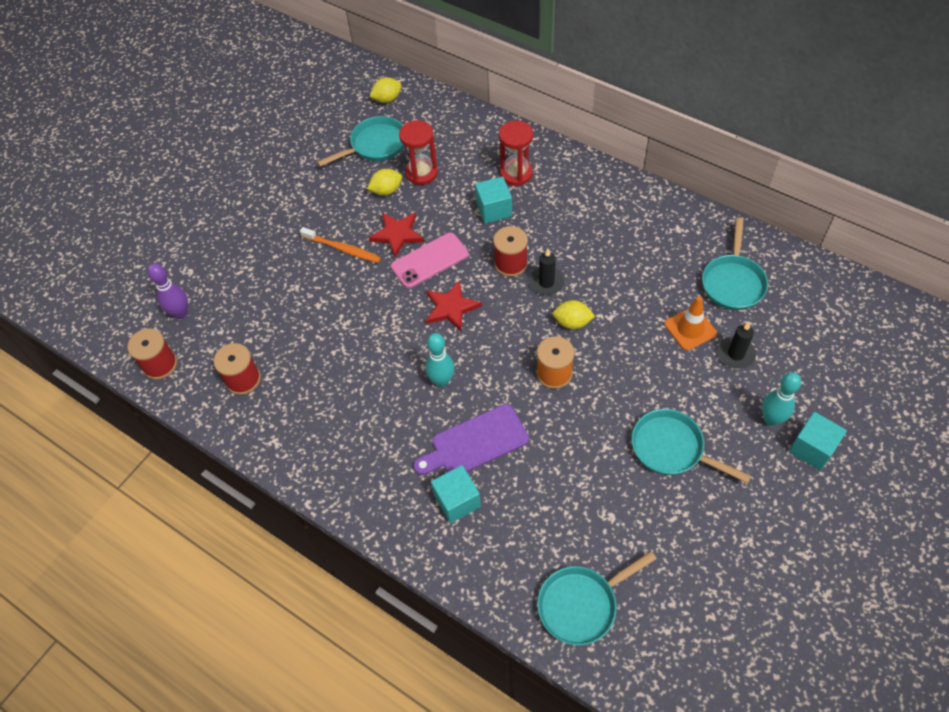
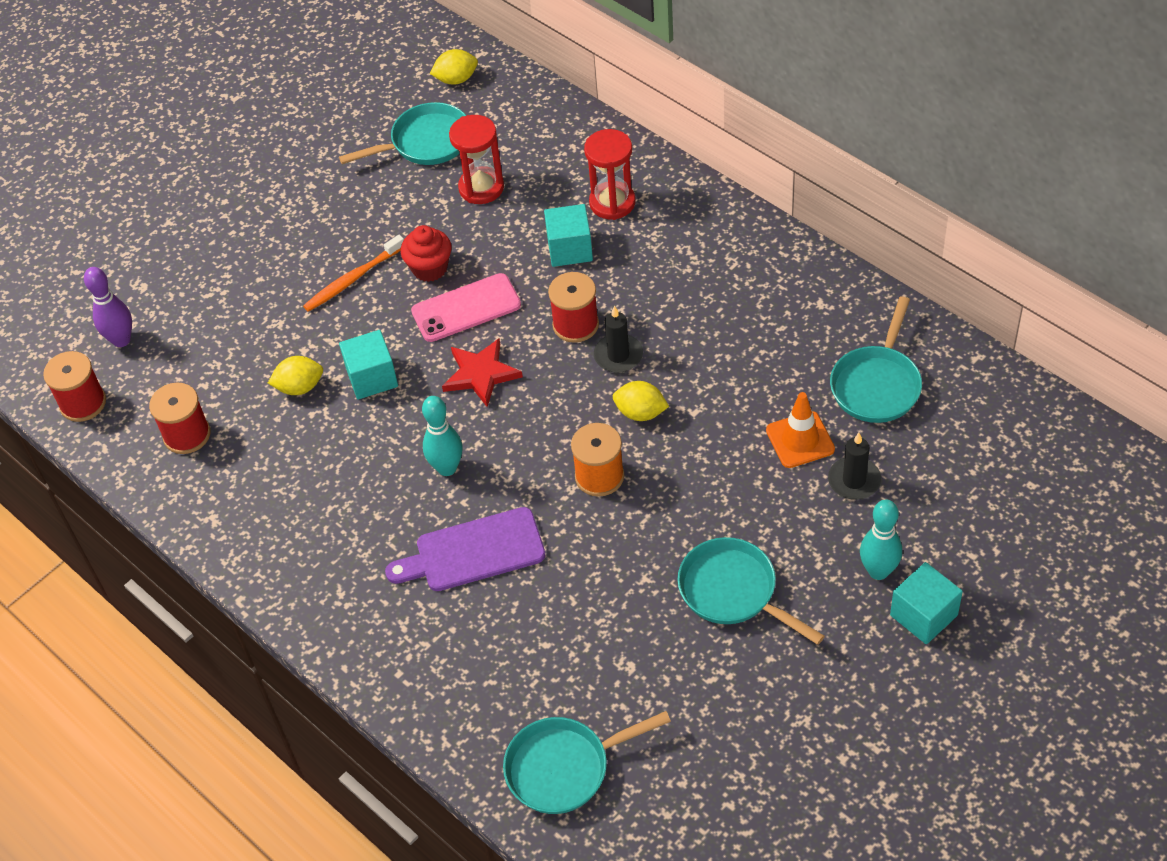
camera: 10 degrees right, 5 degrees down
orange toothbrush [300,227,381,263] -> orange toothbrush turned 105 degrees clockwise [303,235,404,312]
yellow lemon [367,169,402,196] -> yellow lemon moved to [268,356,323,395]
red star [369,213,424,257] -> red cupcake [401,225,452,282]
turquoise cube [431,465,481,523] -> turquoise cube moved to [339,330,398,399]

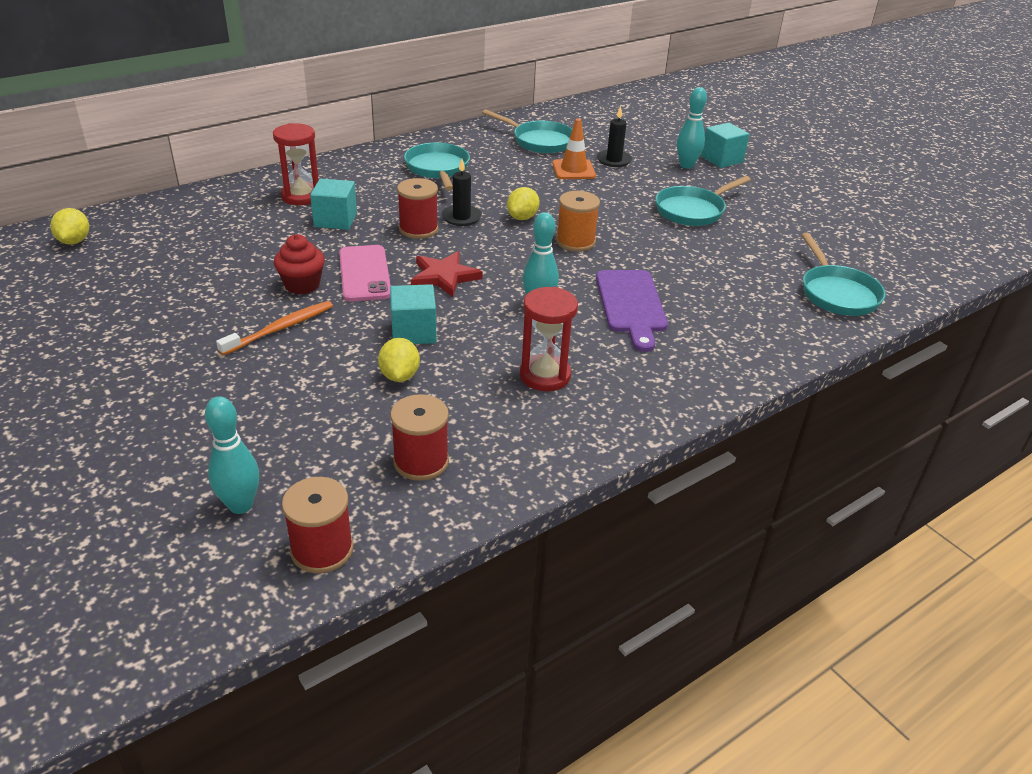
camera: 85 degrees left, 15 degrees down
purple bowling pin [84,267,132,347] -> turquoise bowling pin [205,396,259,514]
orange toothbrush [303,235,404,312] -> orange toothbrush turned 105 degrees counterclockwise [216,301,333,355]
turquoise pan [339,102,466,165] -> turquoise pan moved to [404,143,470,191]
red hourglass [449,115,504,204] -> red hourglass moved to [520,287,578,391]

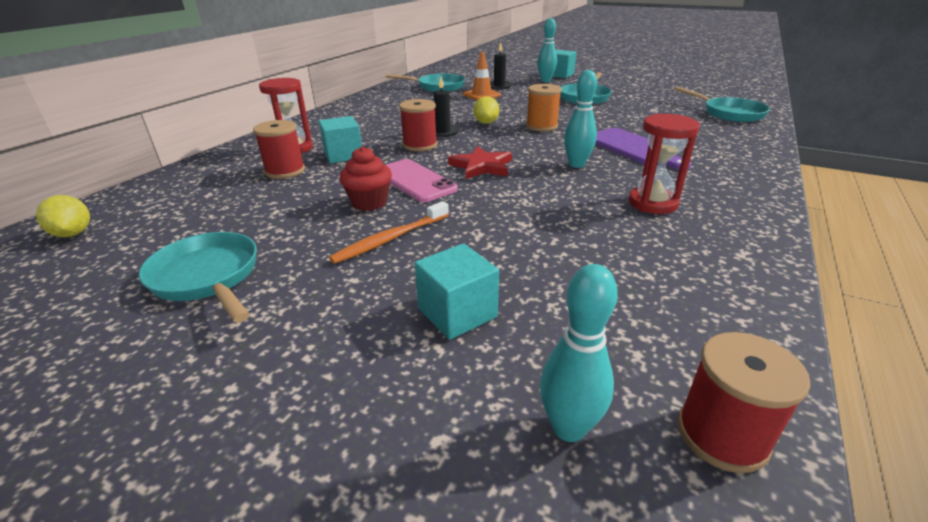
camera: 25 degrees left, 5 degrees down
orange toothbrush [216,301,333,355] -> orange toothbrush turned 150 degrees counterclockwise [329,201,449,264]
yellow lemon [378,338,420,382] -> none
turquoise cube [390,284,437,344] -> turquoise cube moved to [414,243,499,340]
red spool [390,394,449,481] -> red spool moved to [253,120,305,179]
turquoise pan [404,143,470,191] -> turquoise pan moved to [139,232,257,323]

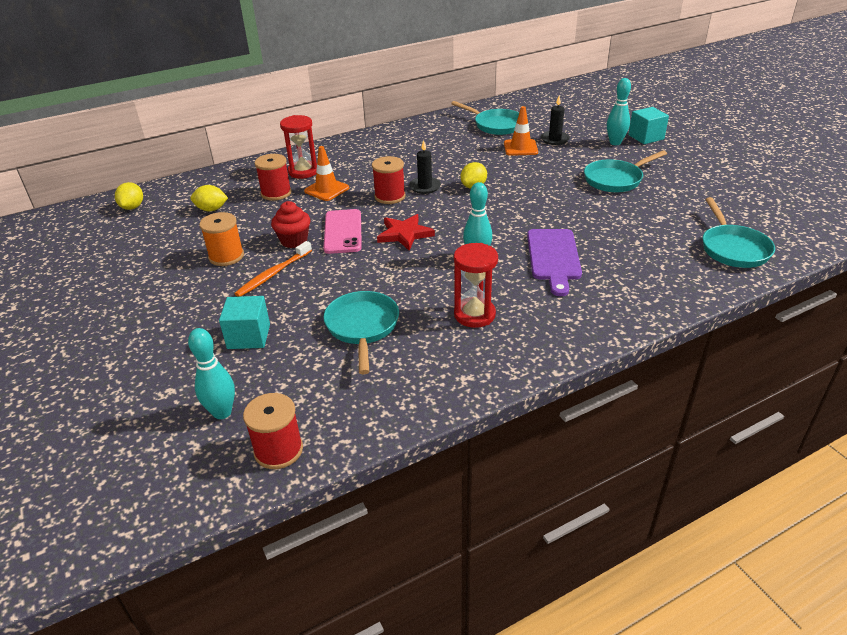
camera: 35 degrees right, 5 degrees up
turquoise pan [139,232,257,323] -> turquoise pan moved to [323,291,399,374]
turquoise cube [318,116,362,163] -> orange traffic cone [304,146,349,201]
orange toothbrush [329,201,449,264] -> orange toothbrush turned 45 degrees counterclockwise [234,241,312,297]
orange spool [526,84,562,132] -> orange spool moved to [199,212,244,266]
none -> yellow lemon [191,185,228,211]

